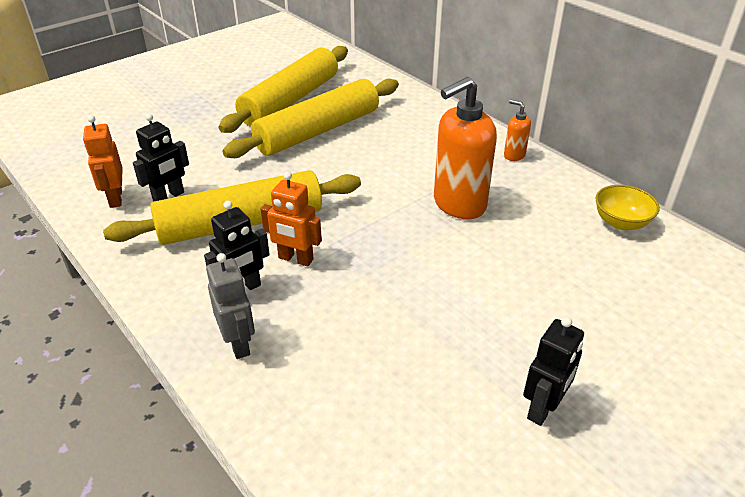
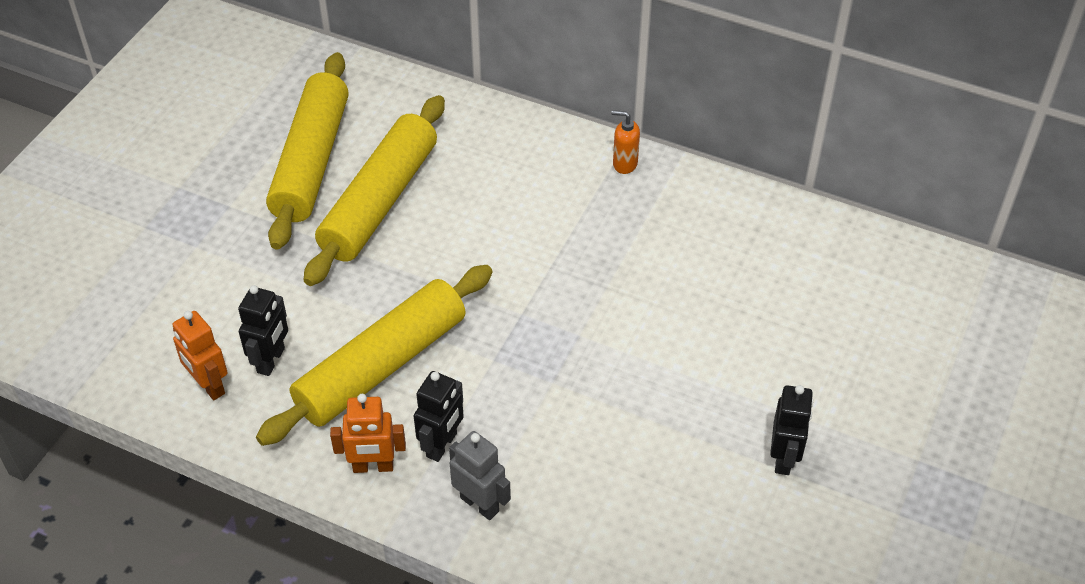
camera: 25 degrees left, 10 degrees up
orange robot [261,172,322,267] -> orange robot moved to [330,394,406,473]
orange soap dispenser [434,77,497,219] -> none
yellow bowl [596,185,660,230] -> none

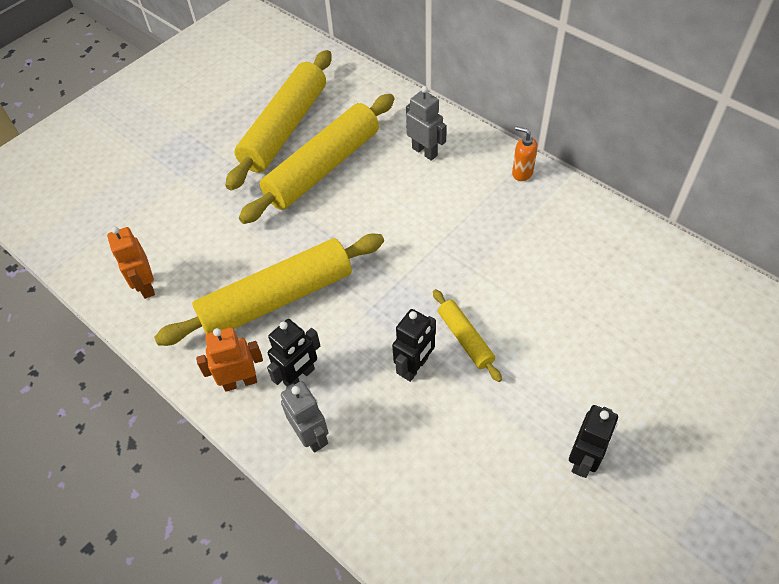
camera: 20 degrees right, 5 degrees up
black robot [238,285,288,376] -> black robot moved to [392,309,436,382]
orange robot [330,394,406,473] -> orange robot turned 150 degrees clockwise [196,327,263,392]
none -> grey robot [406,86,447,161]
none -> yellow rolling pin [433,289,502,382]

